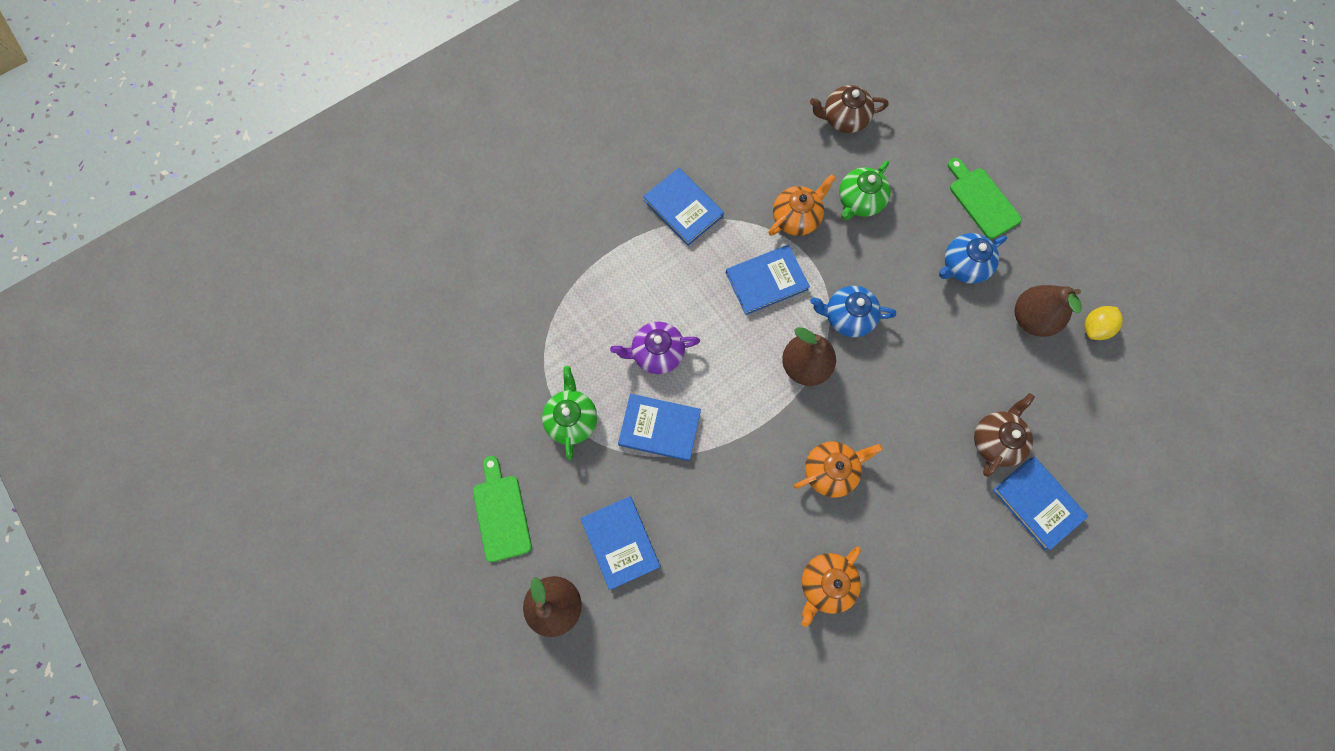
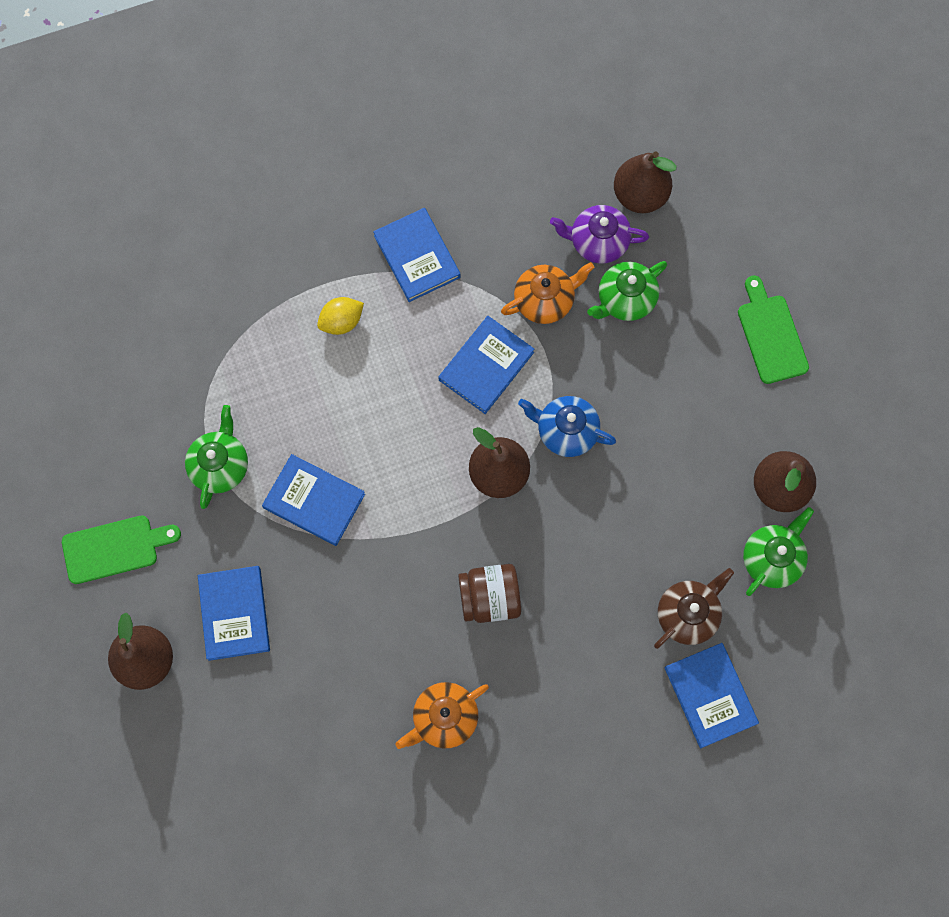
camera: 15 degrees right, 0 degrees up
green cutting board [473,456,532,562] -> green cutting board turned 75 degrees clockwise [62,515,181,584]
purple teapot [610,322,700,374] -> purple teapot moved to [550,205,649,264]
blue book [726,245,810,315] -> blue book turned 45 degrees counterclockwise [438,316,535,414]
orange teapot [794,441,883,498] -> brown jar [458,564,521,623]
brown teapot [810,85,888,133] -> brown pear [614,151,677,213]
blue teapot [939,233,1007,284] -> none
yellow lemon [1084,306,1123,340] -> yellow lemon moved to [317,297,364,335]
none -> green teapot [743,507,814,596]

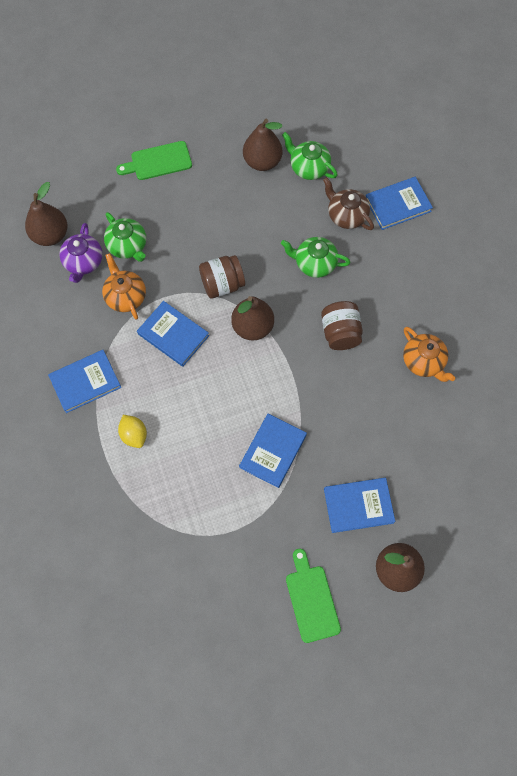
camera: 90 degrees left, 5 degrees down
green teapot [185,405,248,509] -> green teapot moved to [281,237,350,278]
blue teapot [518,396,616,457] -> brown jar [199,255,245,299]

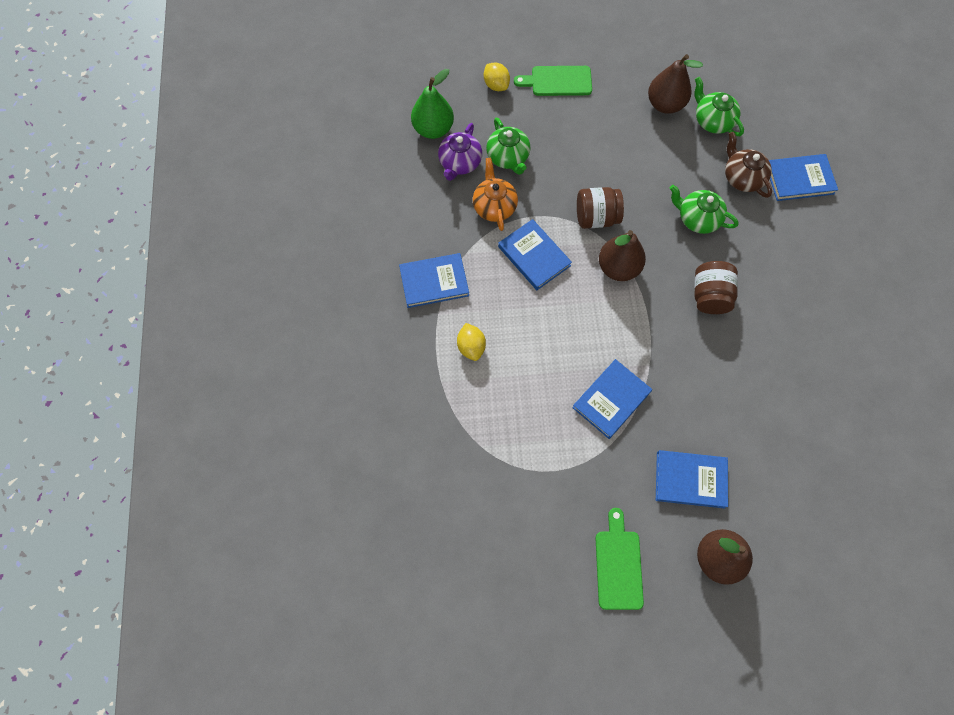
camera: 15 degrees right, 0 degrees up
brown pear [25,182,67,246] -> green pear [411,69,454,139]
orange teapot [403,327,456,382] -> none
none -> yellow lemon [484,62,510,91]

